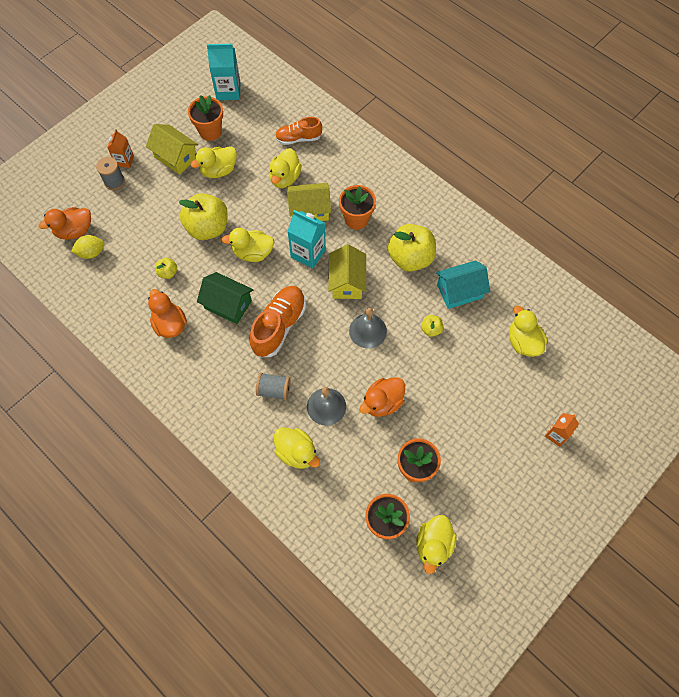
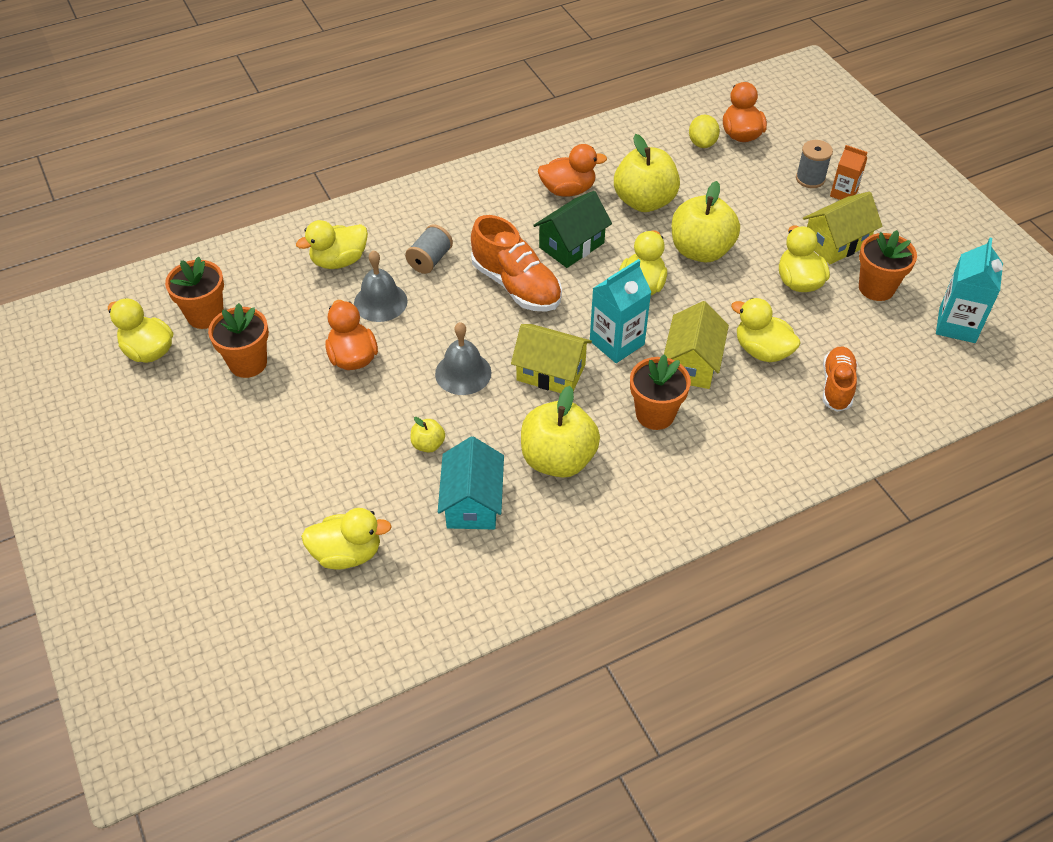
camera: 110 degrees right, 15 degrees down
yellow apple [155,258,177,279] -> yellow apple [614,134,680,212], size x2.23
orange carton [545,413,579,447] -> none

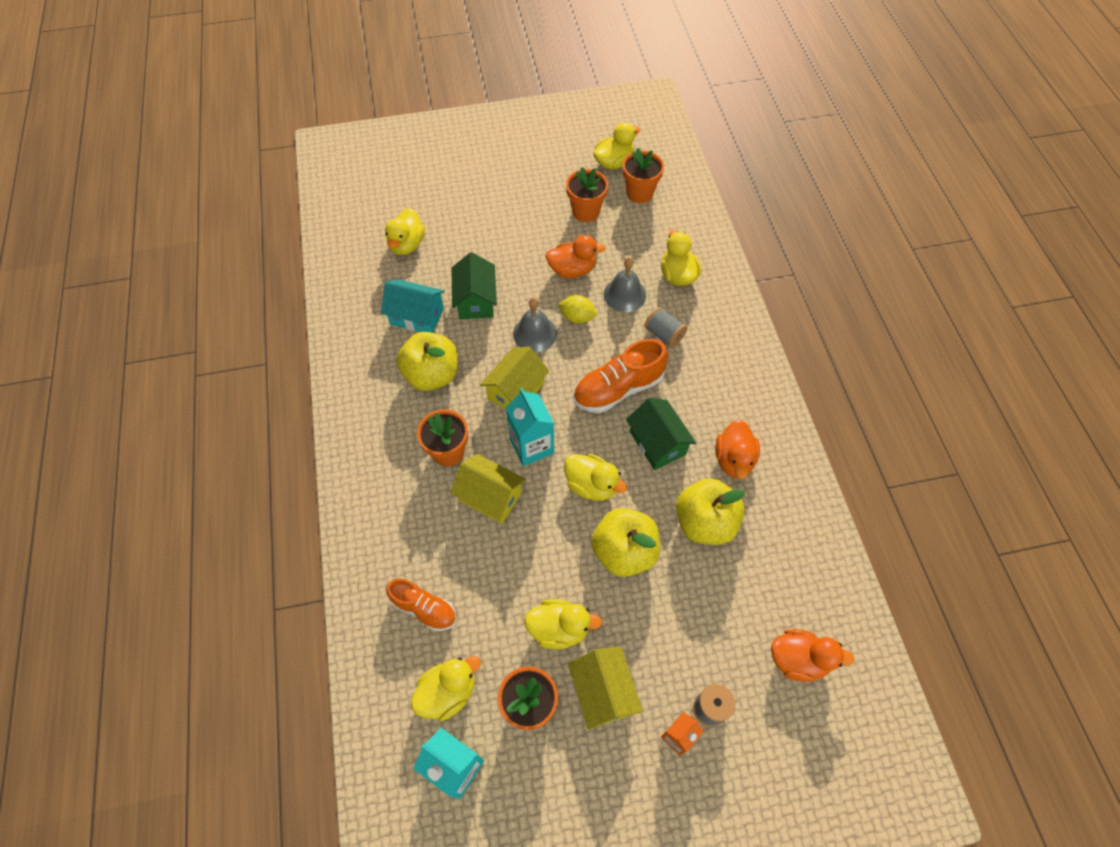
camera: 105 degrees right, 10 degrees up
yellow apple [411,417,445,453] -> green house [452,252,497,319]
yellow lemon [689,115,720,148] -> yellow lemon moved to [559,295,598,324]
yellow duck [731,298,801,362] -> yellow duck moved to [411,656,481,721]

